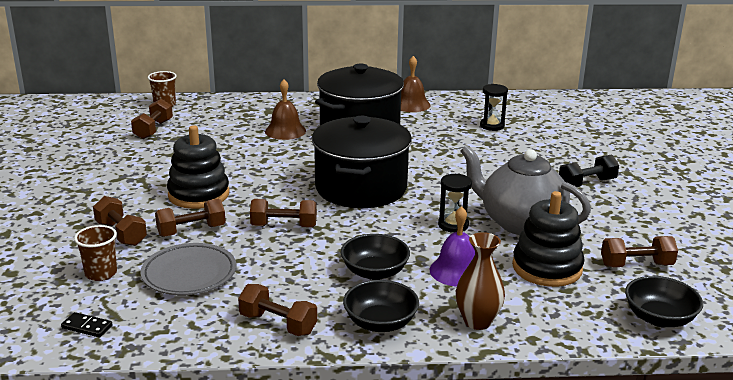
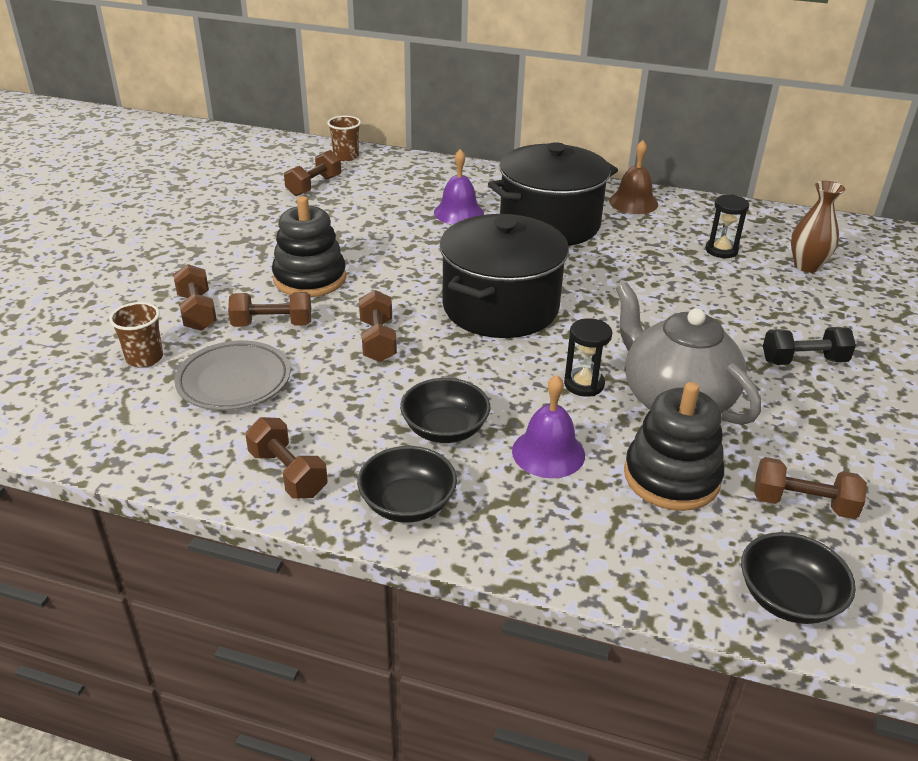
camera: 20 degrees right, 10 degrees up
black domino [61,312,113,337] -> none
brown dumbbell [250,199,317,227] -> brown dumbbell turned 60 degrees clockwise [359,290,397,362]
brown bell [265,79,306,140] -> purple bell [434,149,484,225]
brown vase [456,232,505,330] -> brown vase moved to [791,181,845,273]

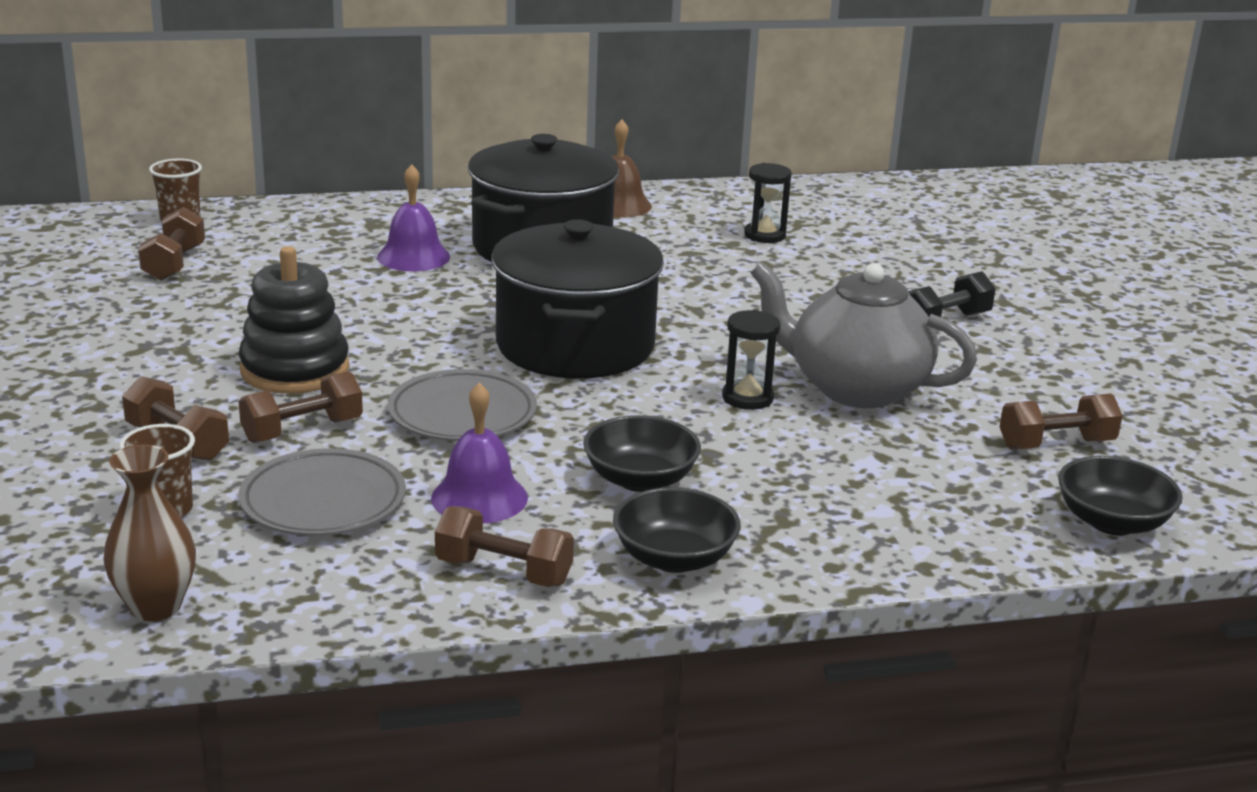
camera: 30 degrees left, 10 degrees down
brown dumbbell [359,290,397,362] -> grey plate [387,369,537,441]
purple bell [512,375,585,478] -> purple bell moved to [431,382,528,523]
black stacking toy [624,382,724,511] -> none
brown vase [791,181,845,273] -> brown vase moved to [103,445,196,621]

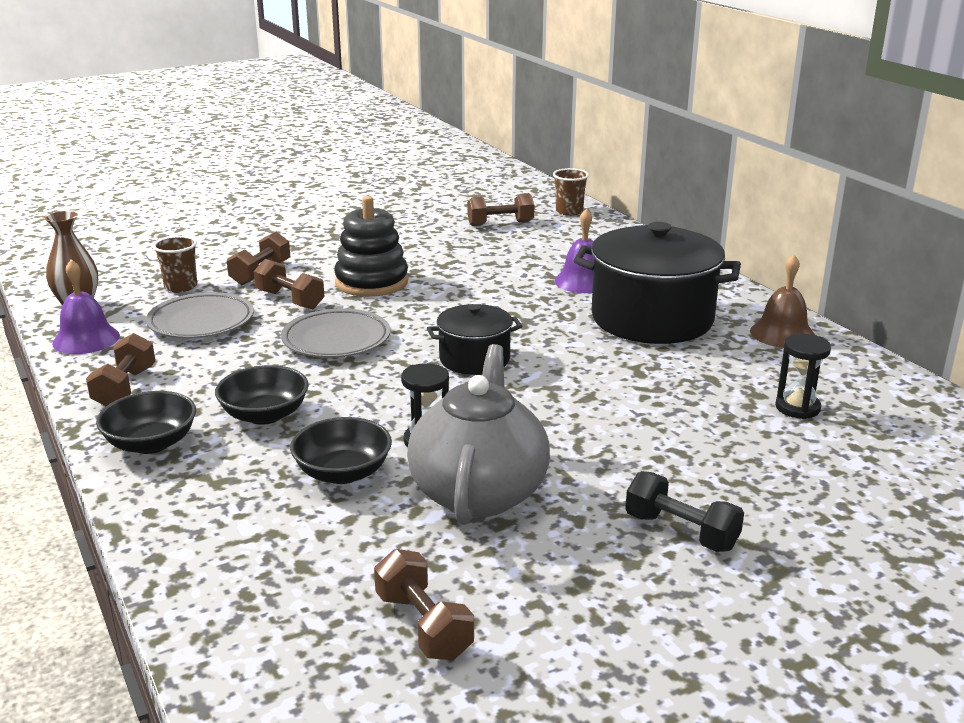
camera: 75 degrees right, 0 degrees up
purple bell [431,382,528,523] -> purple bell moved to [52,259,120,354]
black pot [491,220,664,378] -> black pot [427,304,522,375], size x0.54
black bowl [1058,456,1183,535] -> black bowl moved to [290,417,392,484]

